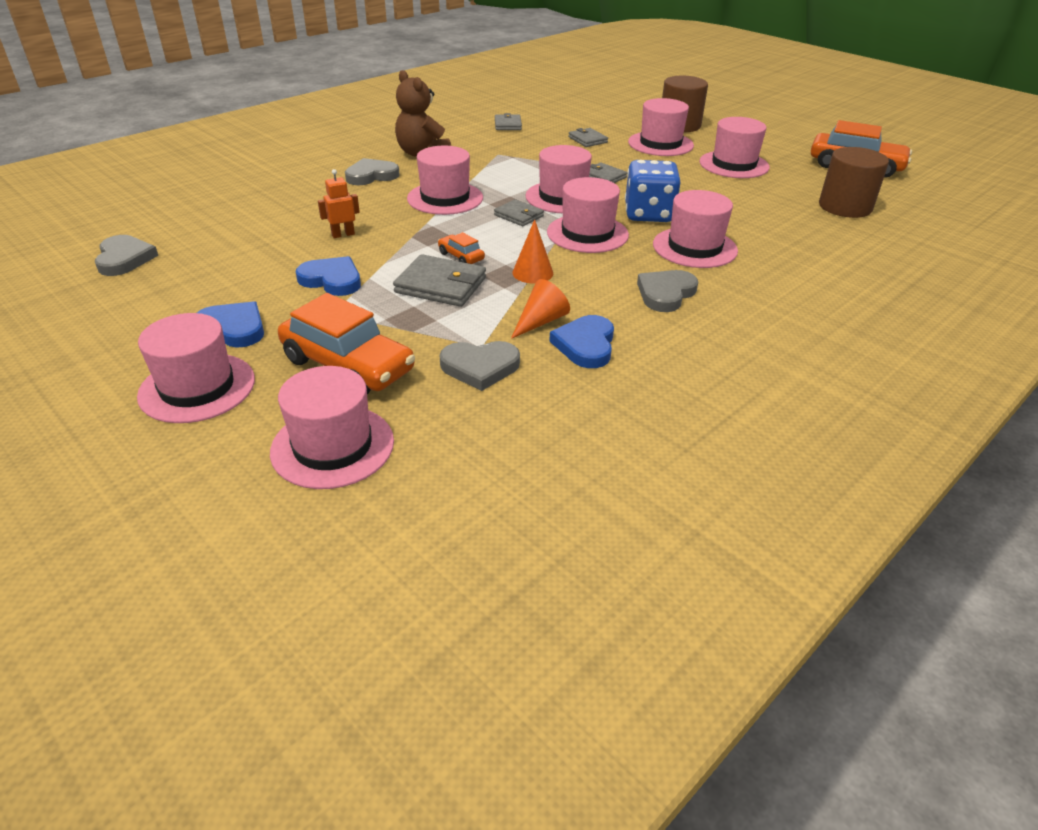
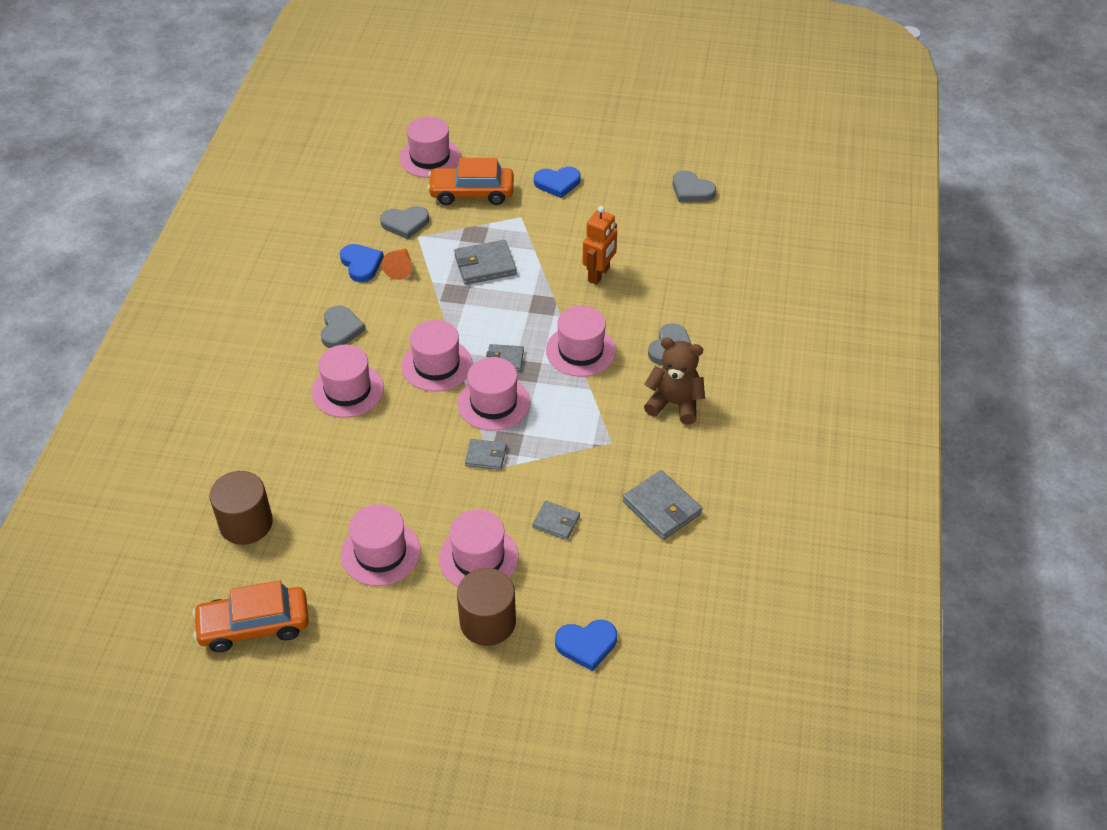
camera: 145 degrees right, 10 degrees up
pink hat [137,313,255,423] -> none
blue heart [296,256,361,296] -> blue heart moved to [555,620,617,671]
orange robot [318,169,360,238] -> orange robot [582,206,617,285], size x1.64
orange car [438,232,485,264] -> none
grey heart [439,341,520,391] -> grey heart turned 150 degrees counterclockwise [380,206,429,239]
grey wallet [495,113,522,130] -> grey wallet [623,470,702,540], size x1.63
orange cone [512,219,553,283] -> none
blue dice [625,160,681,222] -> none

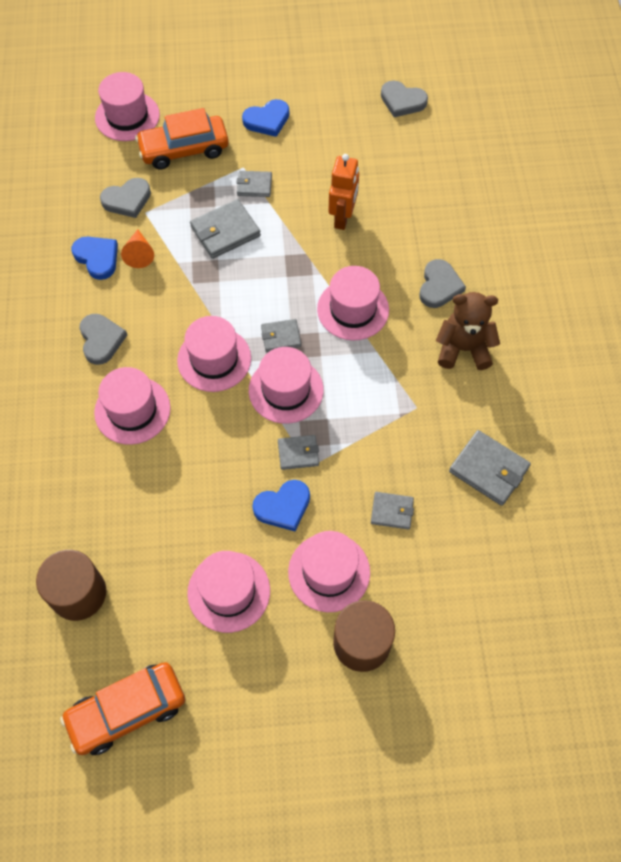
camera: 15 degrees left, 15 degrees up
blue heart [555,620,617,671] -> blue heart moved to [252,480,310,531]
none -> grey wallet [237,171,272,197]

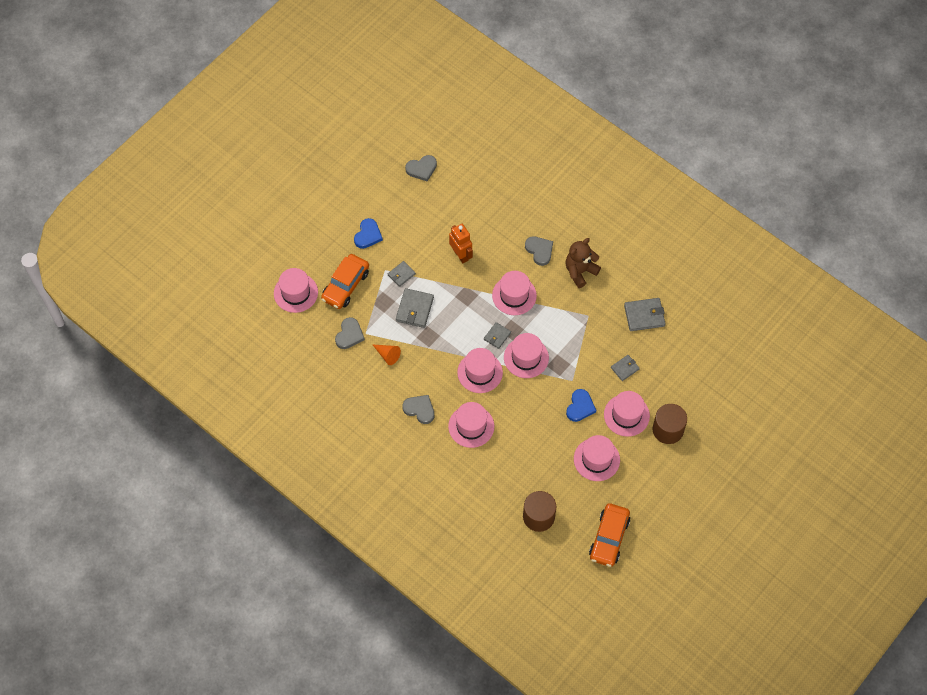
camera: 45 degrees left, 0 degrees up
blue heart [72,237,118,280] -> none
grey wallet [278,435,319,470] -> none

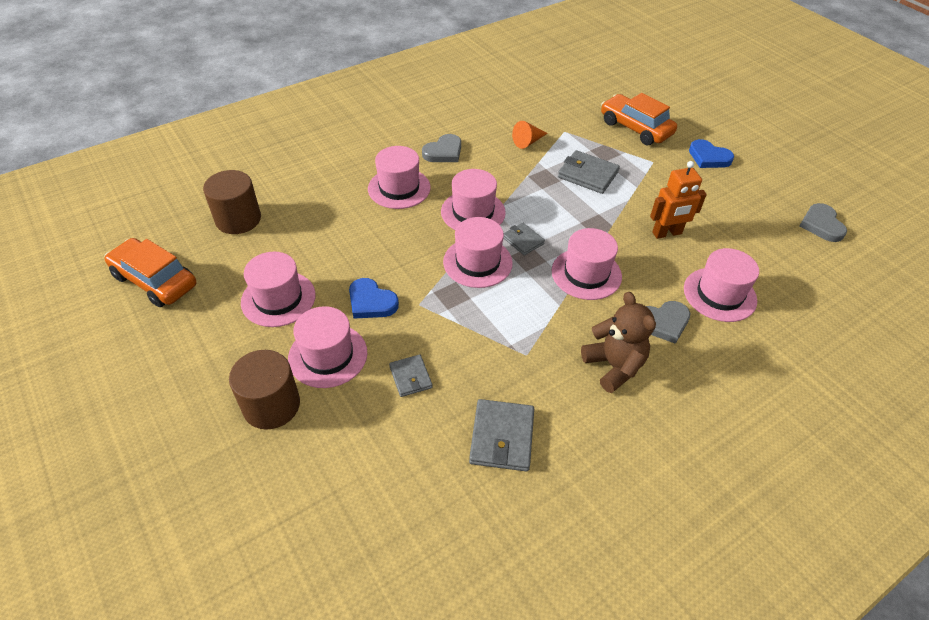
camera: 105 degrees right, 15 degrees down
pink hat [274,268,318,313] -> pink hat moved to [684,248,759,322]
grey heart [335,317,365,349] -> none
grey wallet [388,261,416,287] -> none

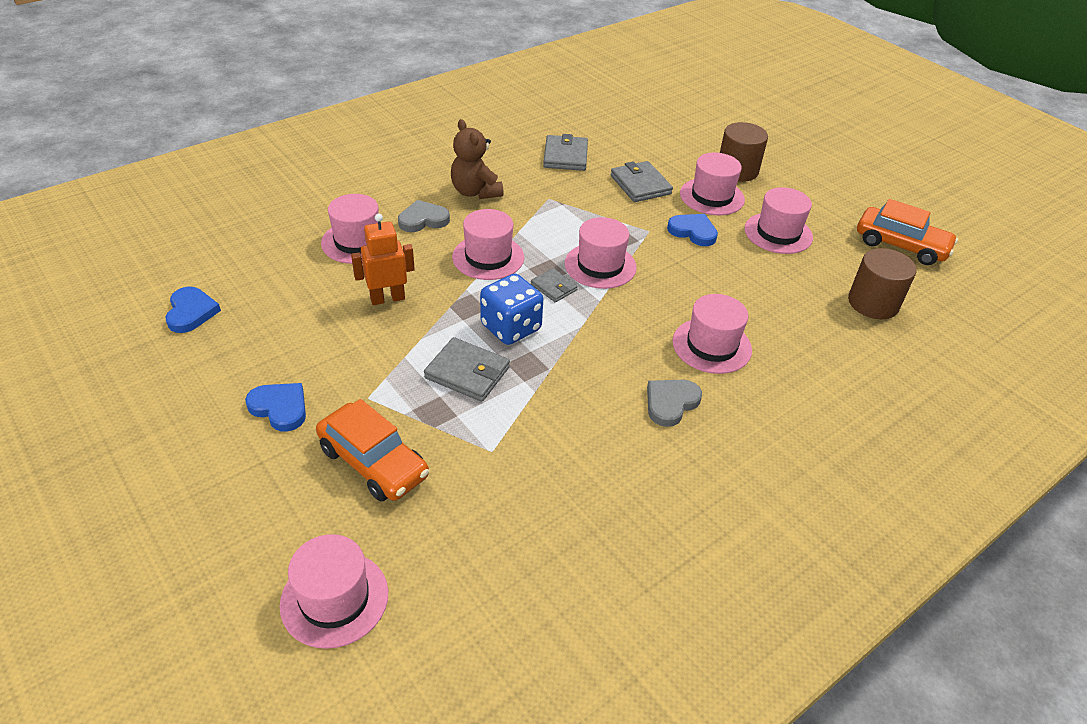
camera: 175 degrees right, 5 degrees down
grey wallet [389,354,433,397] -> grey wallet [610,161,673,202], size x1.63
pink hat [441,169,506,230] -> pink hat moved to [280,534,388,649]
orange cone [512,121,548,149] -> none
grey heart [800,203,847,242] -> blue heart [165,287,221,333]
none -> blue dice [480,274,543,345]

